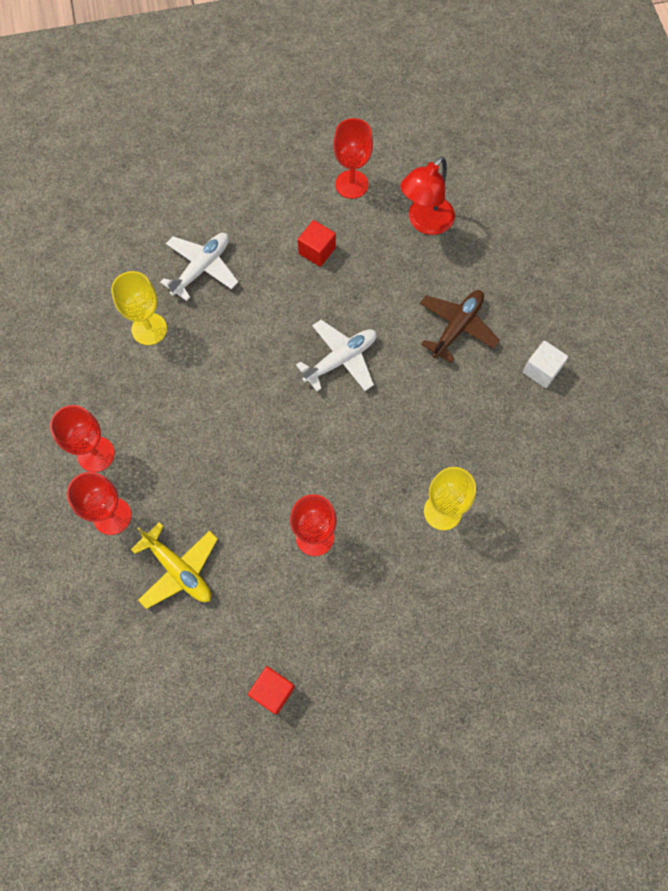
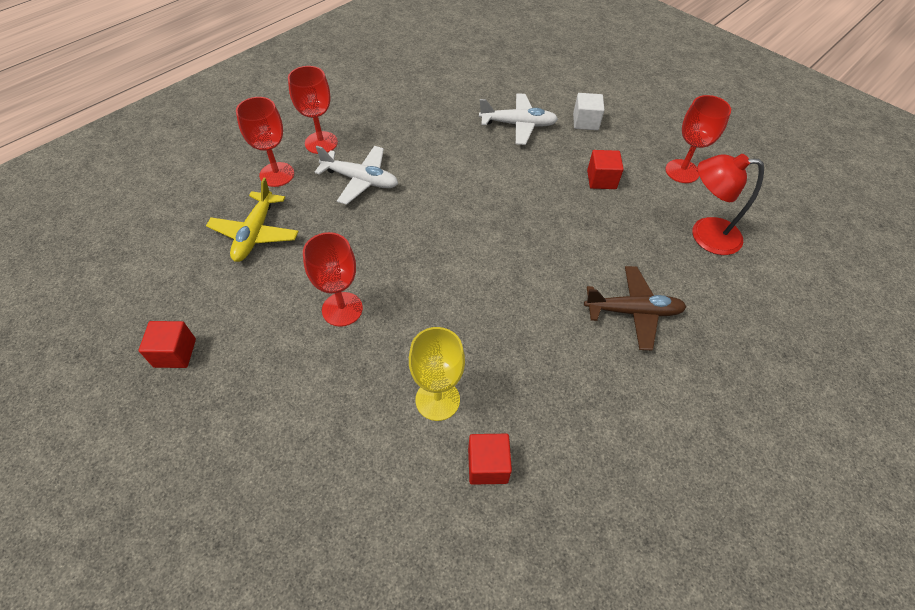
camera: 55 degrees right, 15 degrees down
yellow goblet [111,271,167,345] -> none
white plane [296,320,377,392] -> white plane moved to [315,146,398,205]
white cube [523,341,568,388] -> white cube moved to [573,93,604,130]
none -> red cube [468,434,512,485]

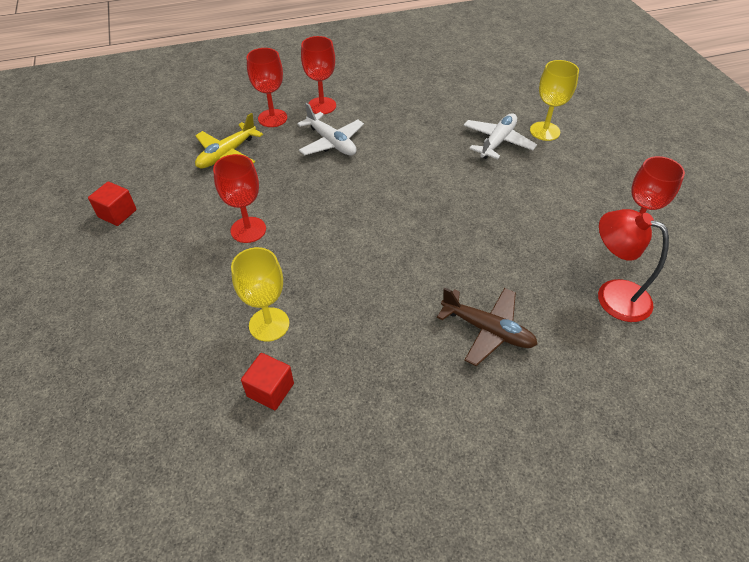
camera: 30 degrees right, 5 degrees down
white plane [479,93,558,145] -> white plane turned 90 degrees counterclockwise [464,113,537,159]
white cube [573,93,604,130] -> none
red cube [587,150,624,189] -> none
none -> yellow goblet [530,60,579,141]

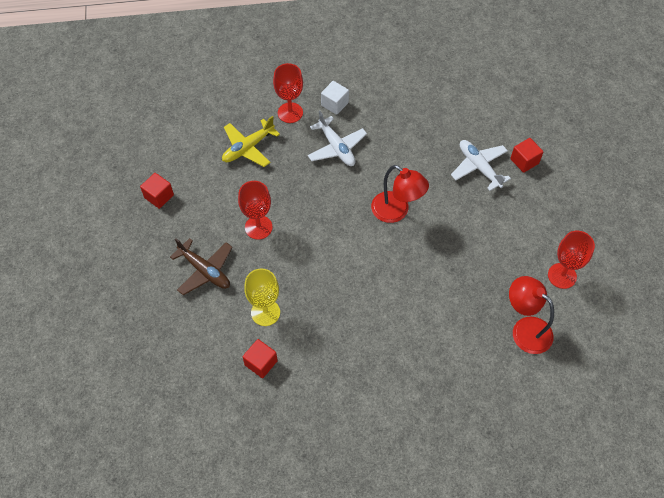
camera: 10 degrees right, 10 degrees up
red goblet [301,36,336,114] -> white cube [321,81,349,115]
brown plane [437,287,538,366] -> brown plane moved to [170,238,233,295]
white plane [464,113,537,159] -> white plane turned 75 degrees counterclockwise [451,140,511,191]
yellow goblet [530,60,579,141] -> red cube [510,138,544,173]
none -> red lamp [371,165,429,223]

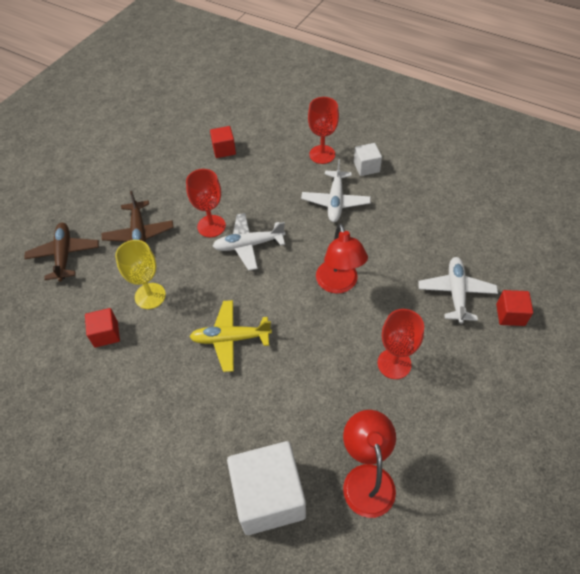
camera: 40 degrees right, 5 degrees down
red cube [140,173,174,209] -> red cube moved to [210,126,236,158]
yellow plane [222,116,280,167] -> yellow plane moved to [190,300,272,372]
red goblet [548,231,595,289] -> red goblet moved to [377,309,424,379]
none -> brown plane [24,223,99,281]
none -> white plane [213,213,285,271]
none -> white cube [227,441,306,535]

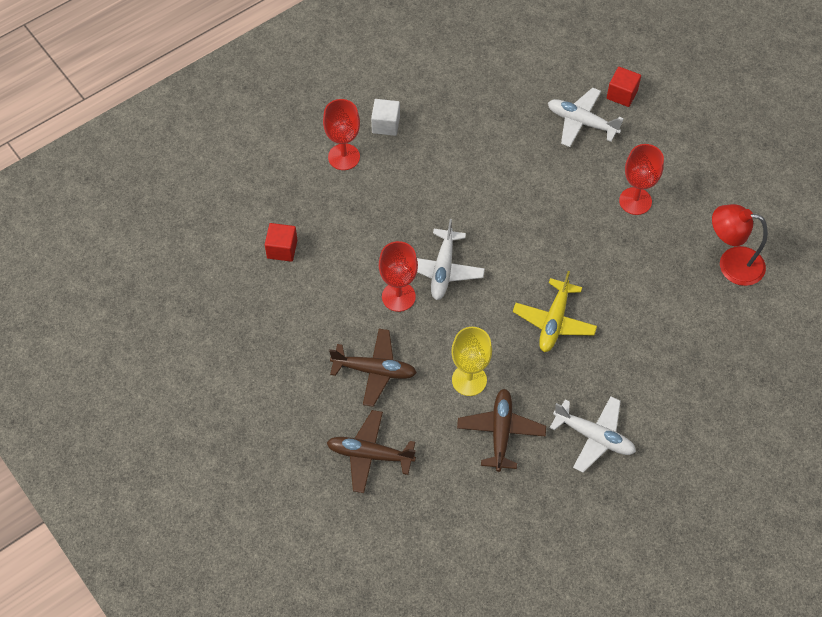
camera: 70 degrees left, 5 degrees up
red cube [85,308,120,348] -> brown plane [457,389,546,472]
white cube [227,441,306,535] -> none
white plane [301,159,371,222] -> white plane moved to [550,396,636,473]
red lamp [316,223,368,294] -> none

